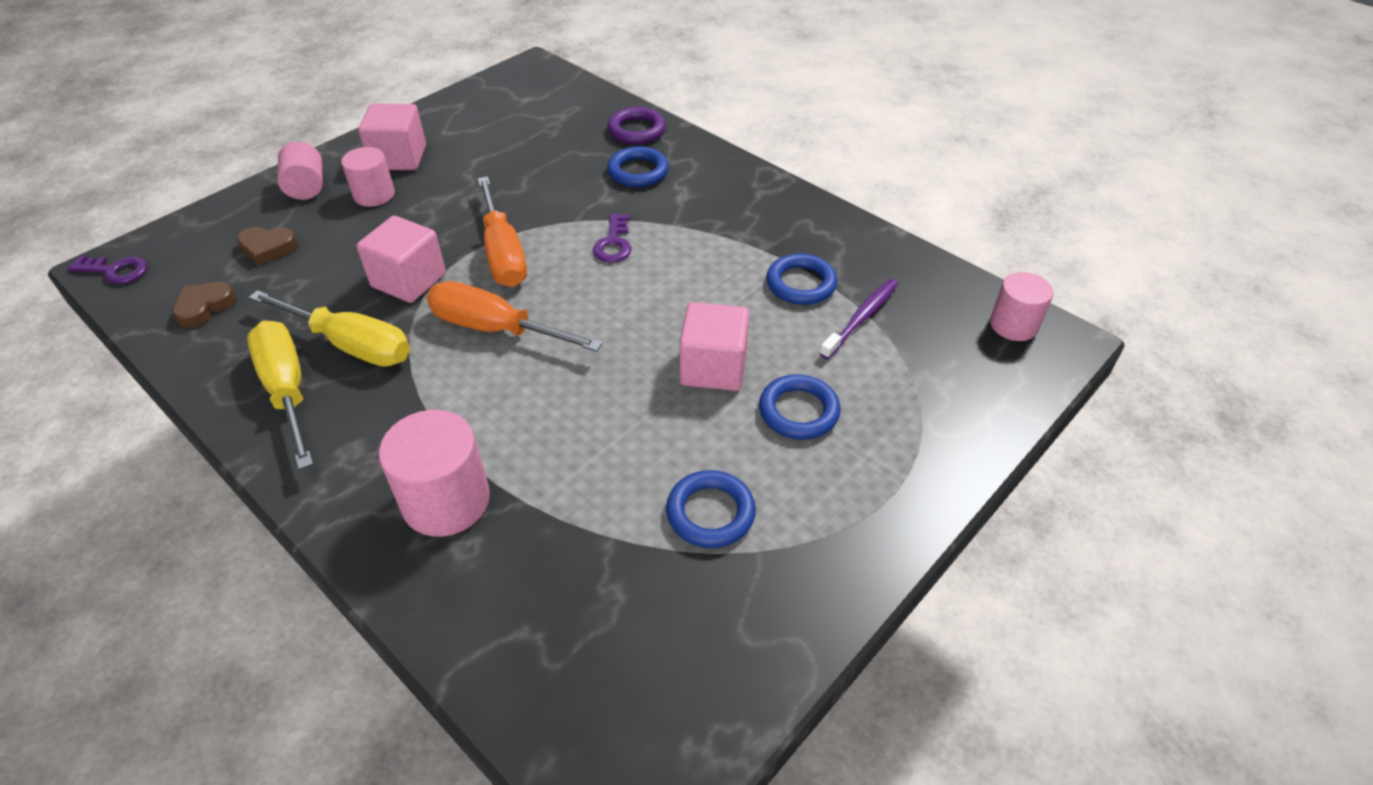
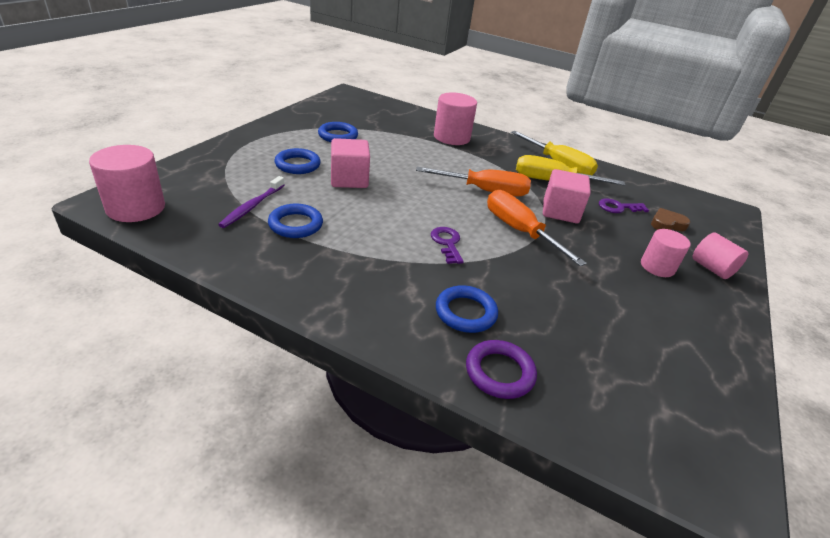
camera: 160 degrees right, 10 degrees down
purple key [68,255,147,284] -> purple key moved to [599,199,649,213]
brown heart [173,282,236,328] -> none
pink cube [358,104,426,170] -> none
pink cylinder [990,272,1054,341] -> pink cylinder [89,145,165,222], size x1.54

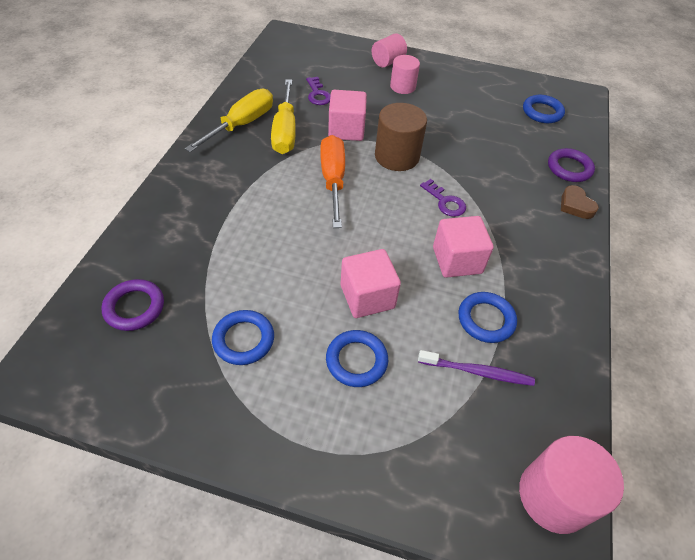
camera: 100 degrees left, 15 degrees up
purple key [431,227,464,264] -> purple key turned 105 degrees counterclockwise [420,179,466,217]
pink cylinder [434,92,477,145] -> none
blue ring [436,285,498,333] -> blue ring moved to [523,95,565,123]
orange screwdriver [487,190,587,266] -> brown cylinder [375,103,427,171]
brown heart [651,208,690,231] -> brown heart moved to [561,185,599,219]
none -> purple ring [101,279,164,331]
none -> pink cube [433,216,494,278]

